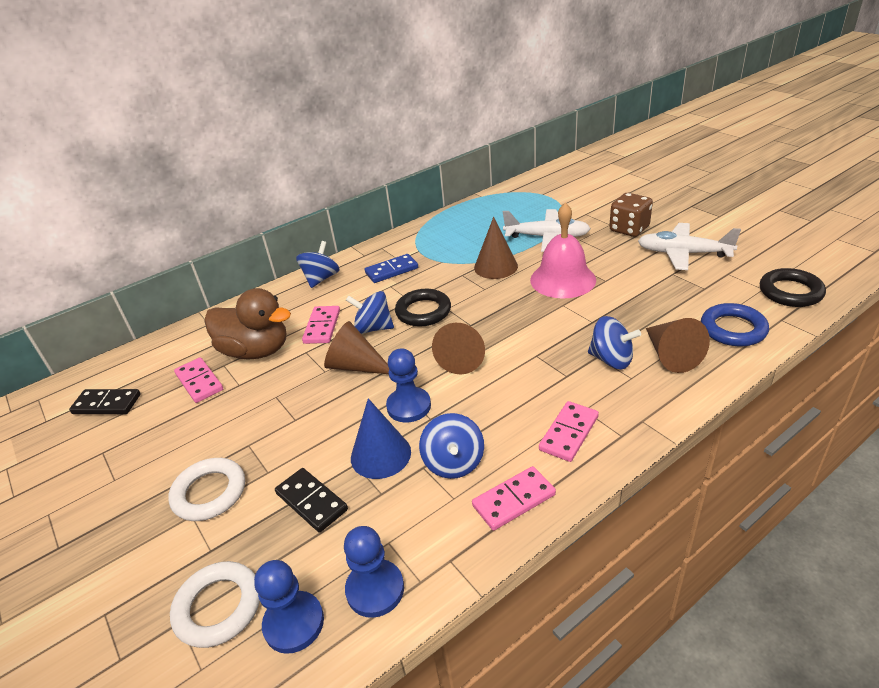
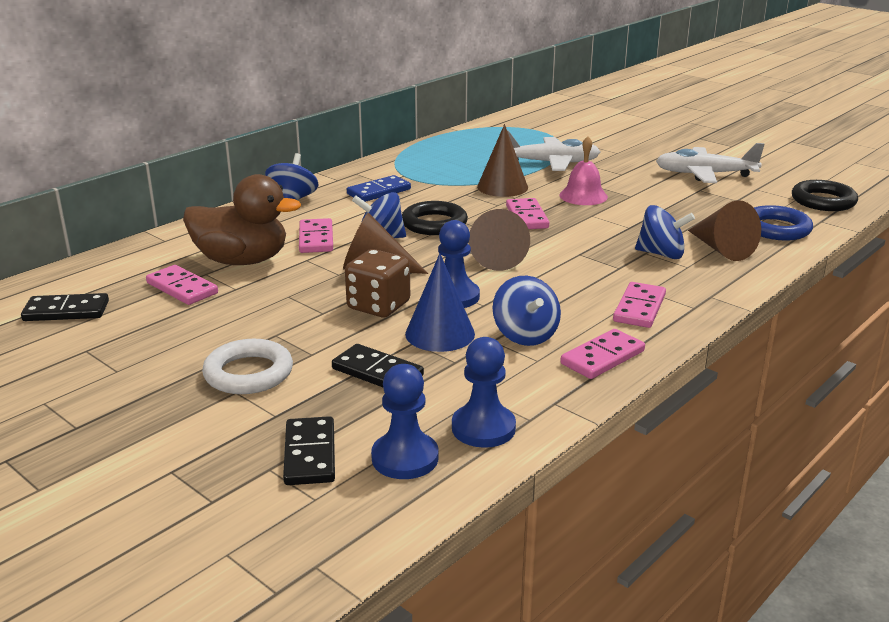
camera: 15 degrees left, 10 degrees down
white ring [170,561,260,648] -> black domino [283,416,335,485]
pink bell [530,203,596,299] -> pink bell [560,136,608,205], size x0.65
brown dice [609,193,653,237] -> brown dice moved to [345,249,410,317]
none -> pink domino [506,198,549,229]

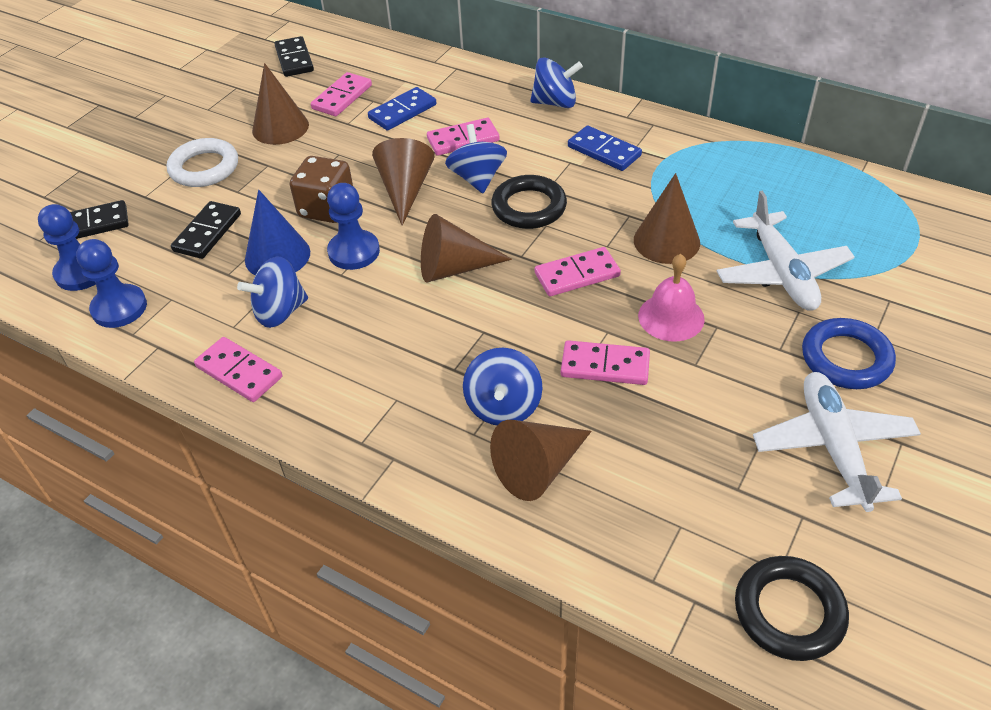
camera: 80 degrees right, 20 degrees up
brown duck [183,174,301,265] -> blue domino [368,87,436,131]
pink domino [613,282,666,328] -> pink domino moved to [561,340,650,385]
blue ring [754,205,813,241] -> blue ring moved to [802,318,896,389]
none -> brown cone [252,63,309,145]

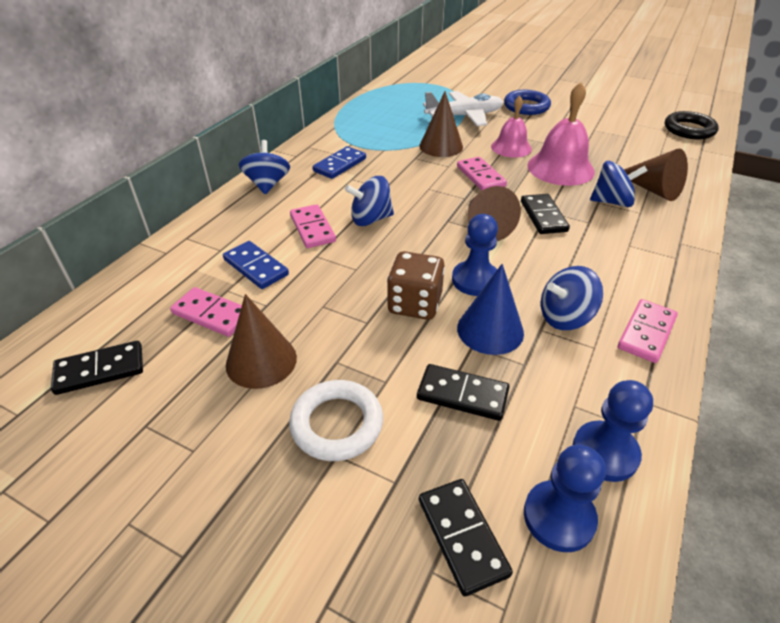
camera: 95 degrees left, 5 degrees down
blue spinning top [237,256,308,328] -> blue spinning top turned 105 degrees clockwise [541,266,603,330]
brown cone [372,138,435,226] -> none
black ring [491,175,567,229] -> none
pink domino [561,340,650,385] -> pink bell [527,82,595,186]
white plane [753,372,921,512] -> none
none -> black domino [521,194,570,234]

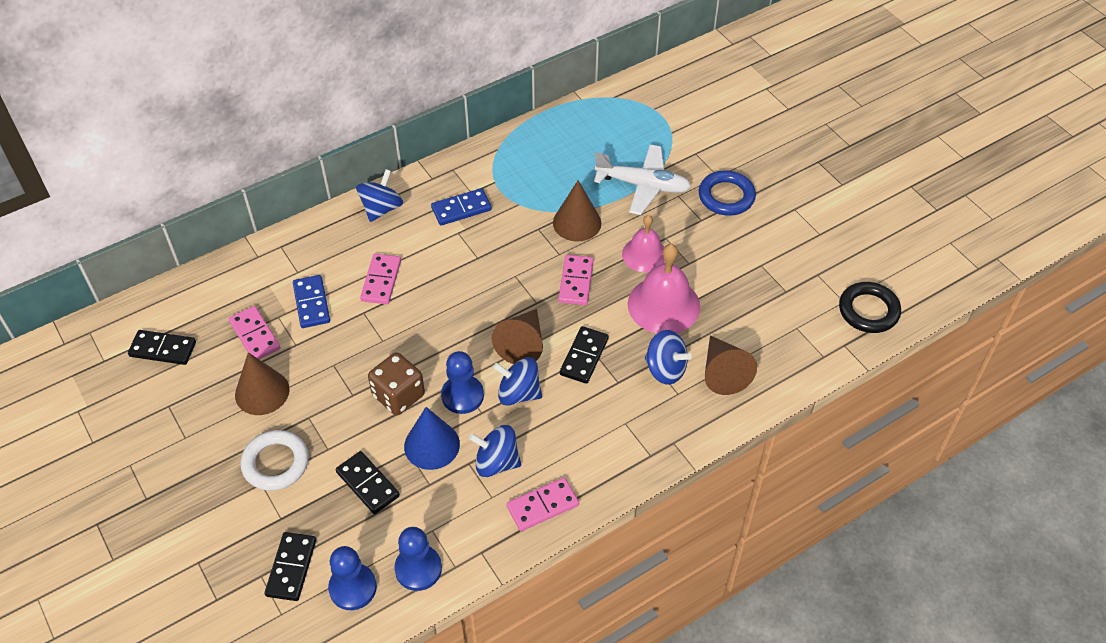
camera: 30 degrees right, 10 degrees up
blue spinning top [345,176,394,226] -> blue spinning top moved to [493,357,542,406]

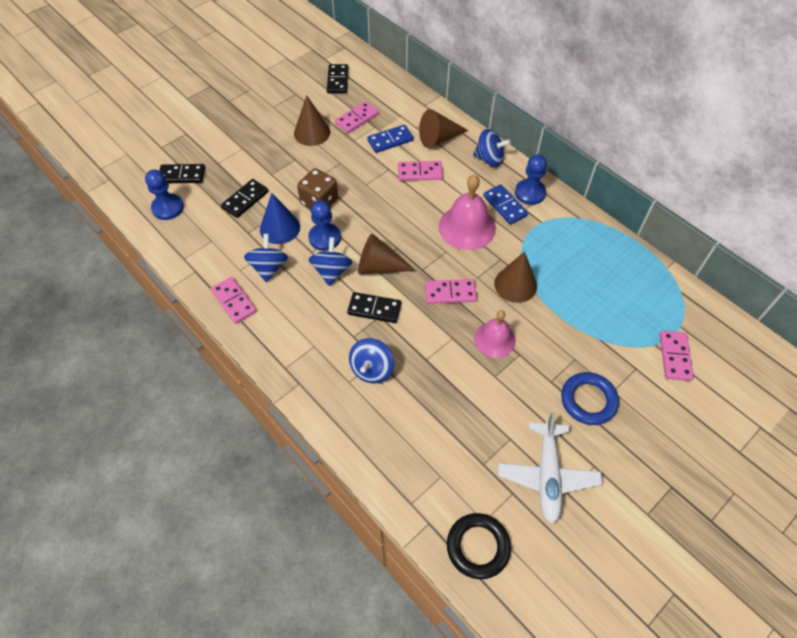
camera: 80 degrees right, 5 degrees up
white ring [241,430,309,491] -> none
blue pawn [394,527,442,591] -> blue pawn moved to [515,154,547,205]
white plane [594,145,691,215] -> white plane moved to [498,412,602,524]
pink bell [628,244,700,334] -> pink bell moved to [439,174,496,250]
brown cone [705,335,757,395] -> brown cone moved to [419,109,468,148]
none -> pink domino [660,331,694,381]

